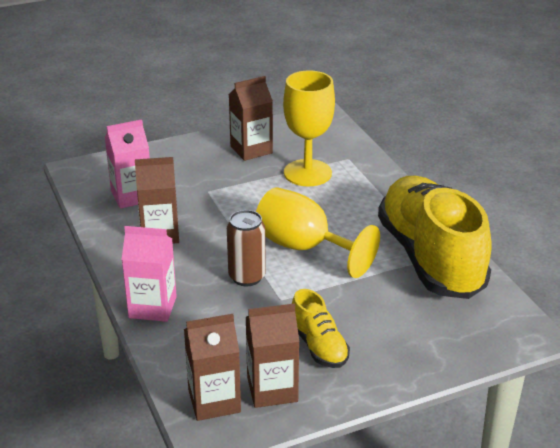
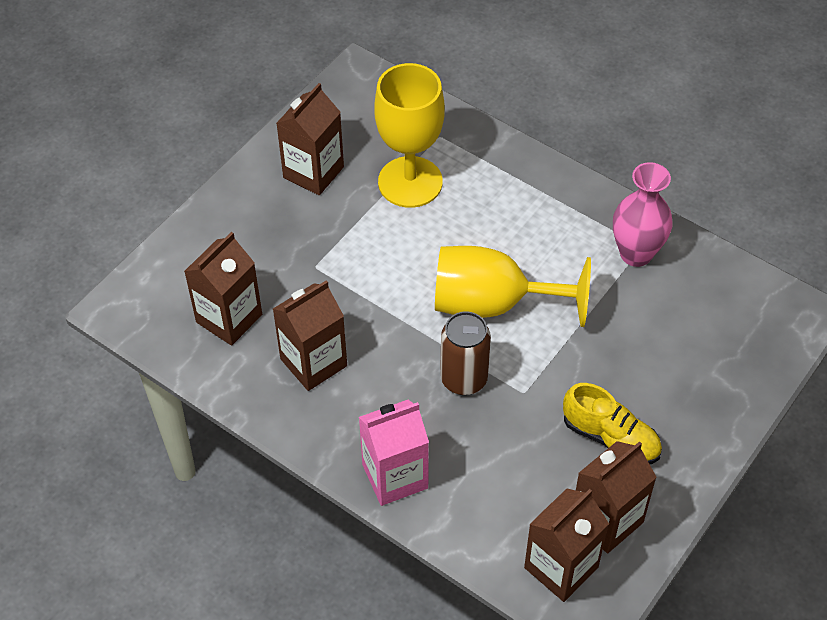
camera: 30 degrees left, 20 degrees up
pink carton [105,119,150,209] -> brown carton [184,232,262,346]
yellow shoe [378,176,492,299] -> pink vase [613,162,673,267]

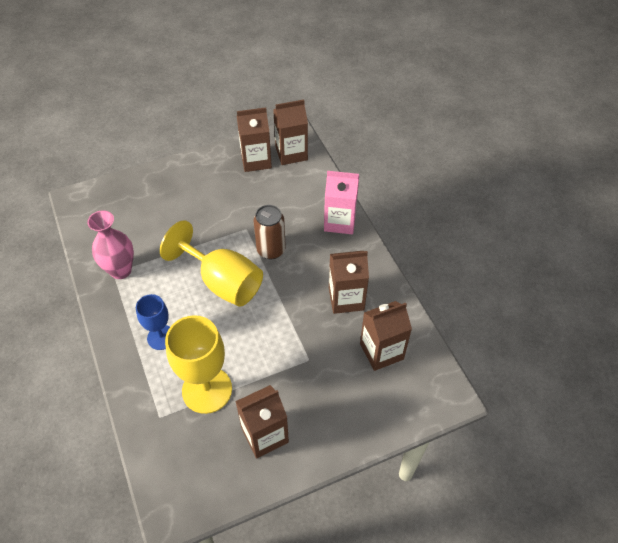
camera: 150 degrees left, 0 degrees up
yellow shoe [563,383,662,464] -> none
none -> blue goblet [136,294,170,350]

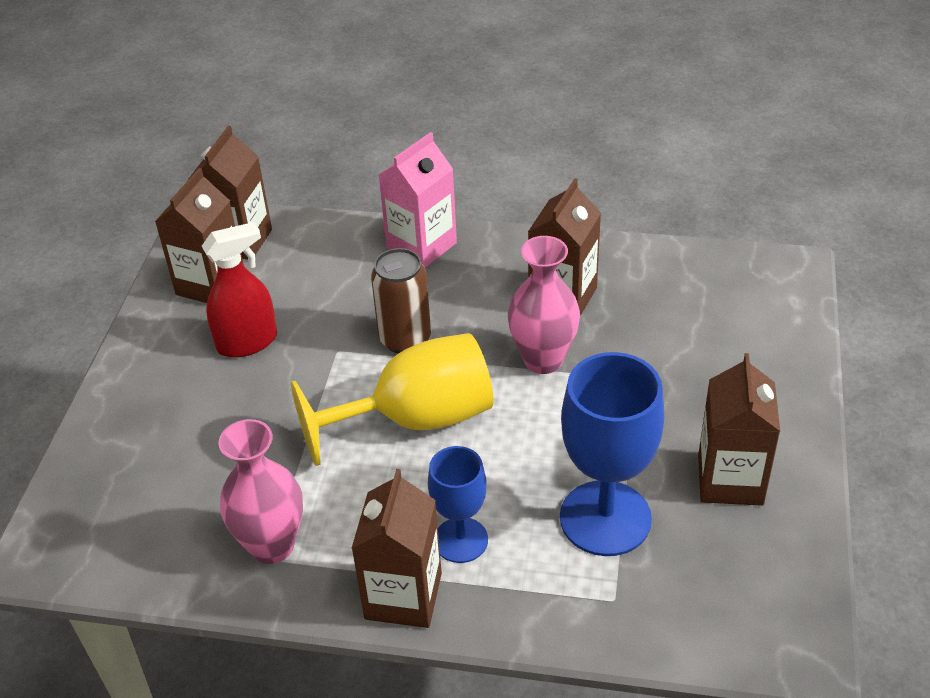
camera: 55 degrees left, 10 degrees down
yellow goblet [165,315,232,414] -> blue goblet [560,352,665,556]
brown carton [360,301,412,371] -> brown carton moved to [351,469,442,628]
none -> red spray bottle [202,222,277,358]
none -> pink vase [508,236,580,374]

